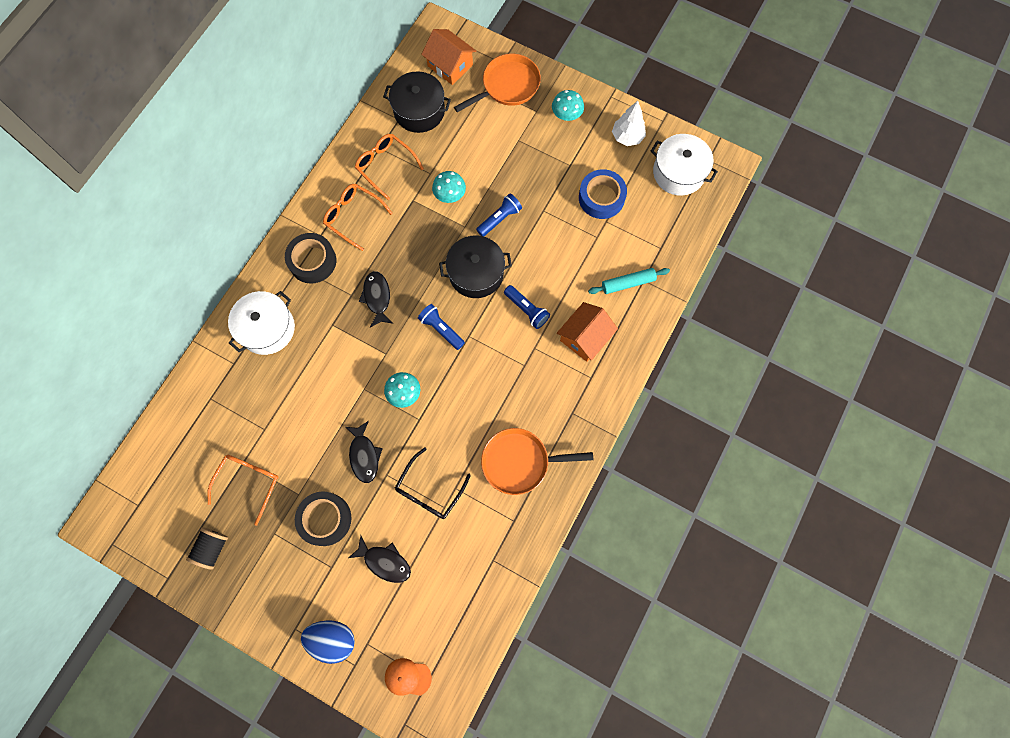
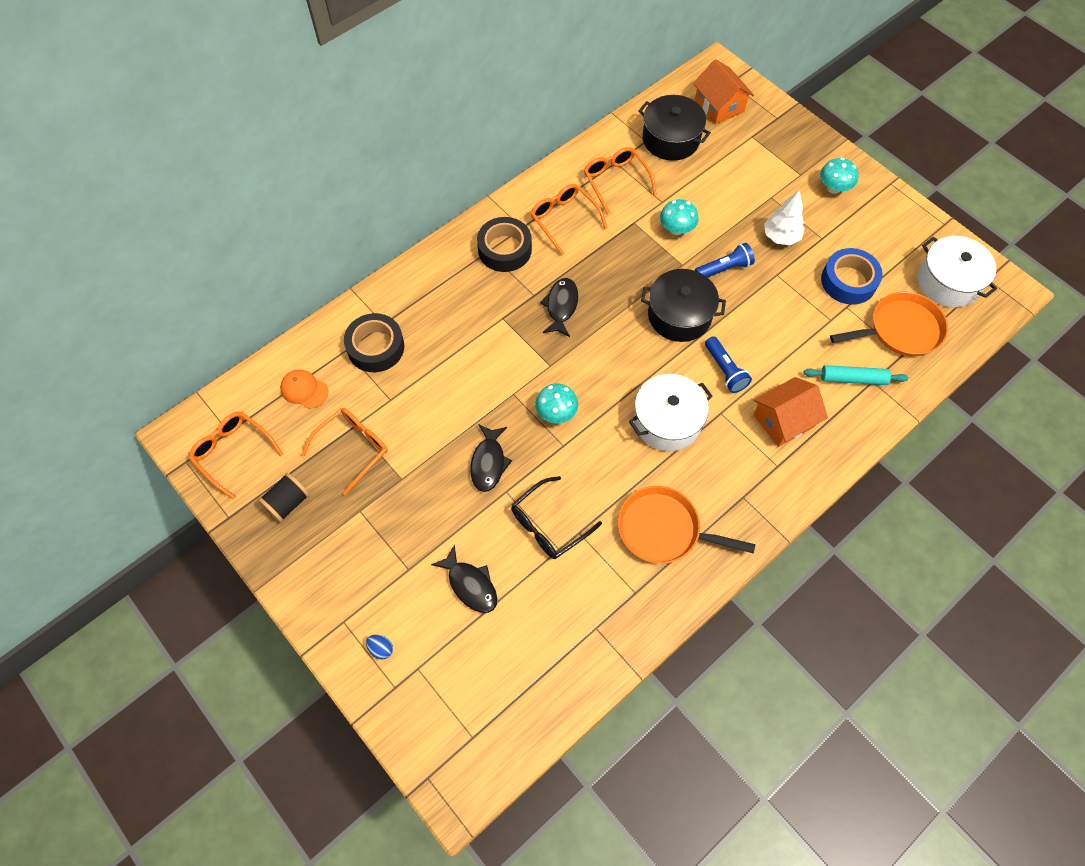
camera: 20 degrees right, 10 degrees down
white pot [228,291,295,355] -> white pot moved to [629,374,712,451]
black tape [295,492,351,546] -> black tape moved to [344,313,404,372]
blue egg [301,620,355,664] -> blue egg [366,635,393,660], size x0.45
orange cap [385,658,432,696] -> orange cap moved to [280,369,329,409]
blue flashlight [418,304,465,350] -> none
orange pan [454,54,541,112] -> orange pan moved to [830,292,948,356]
white tree [612,101,646,146] -> white tree moved to [764,190,805,245]
none -> orange glasses [189,412,283,499]

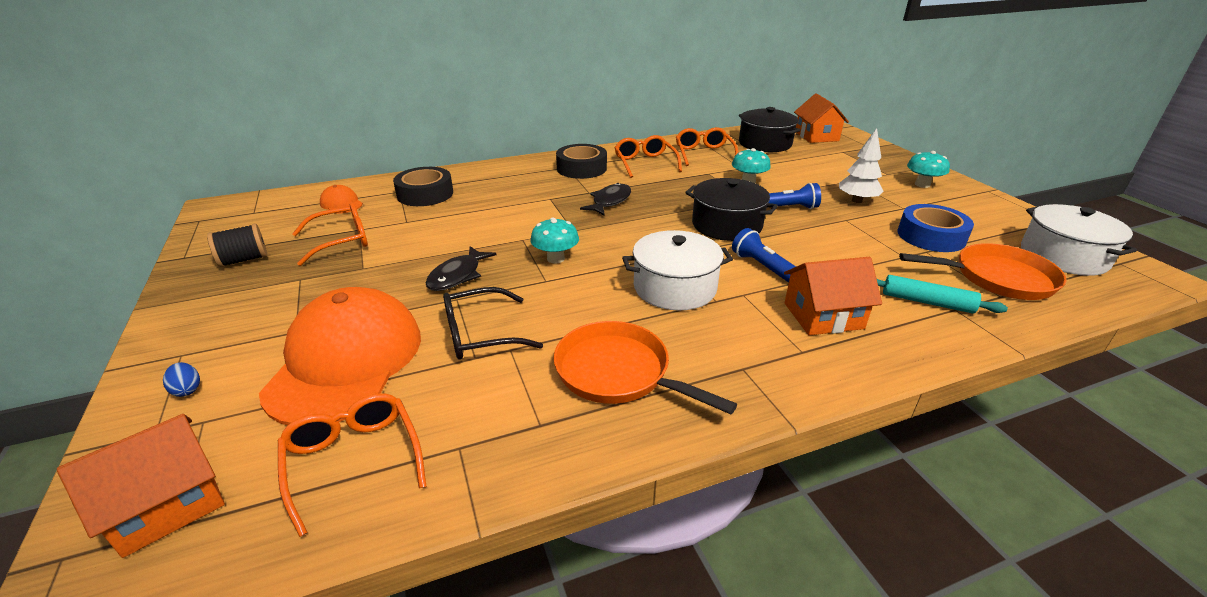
camera: 20 degrees right, 30 degrees down
orange glasses [189,412,283,499] -> orange glasses moved to [278,393,427,537]
black fish [431,544,498,613] -> orange cap [259,287,421,425]
blue flashlight [705,336,752,393] -> blue flashlight turned 150 degrees clockwise [732,228,796,282]
none -> orange house [57,414,225,558]

